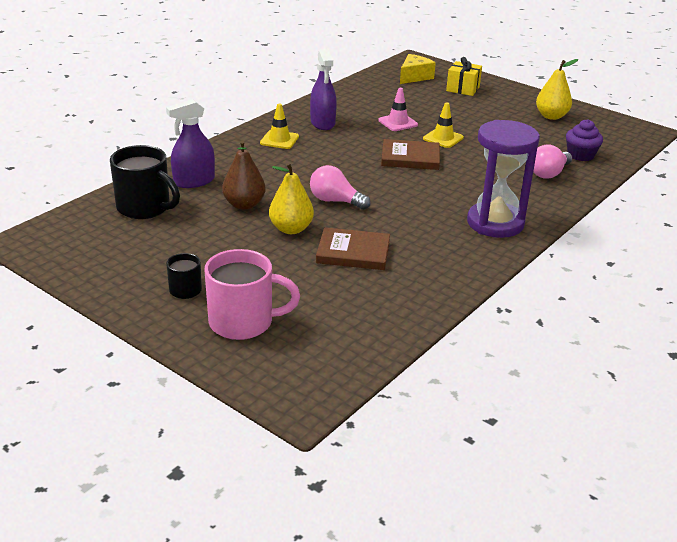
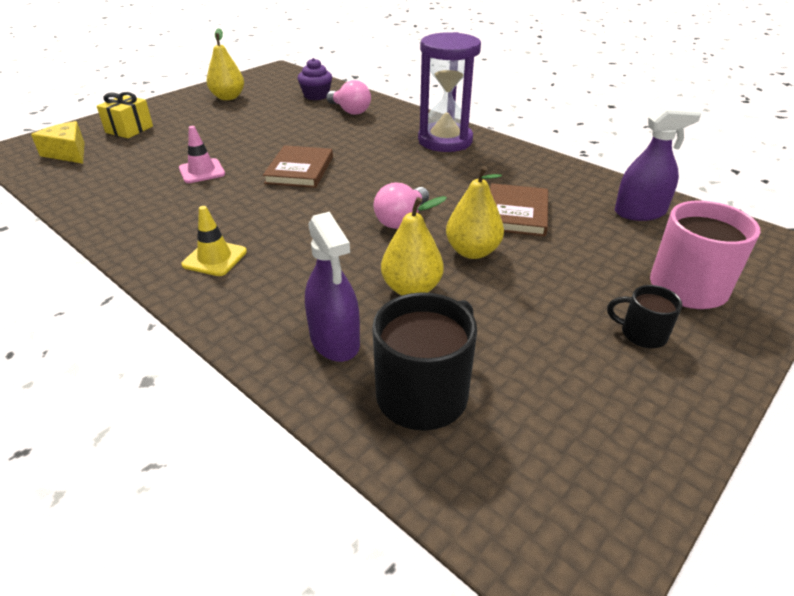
camera: 85 degrees left, 5 degrees up
brown pear [222,140,266,210] -> yellow pear [381,196,447,295]
purple spray bottle [310,49,337,130] -> purple spray bottle moved to [615,106,701,221]
yellow traffic cone [423,102,464,148] -> none

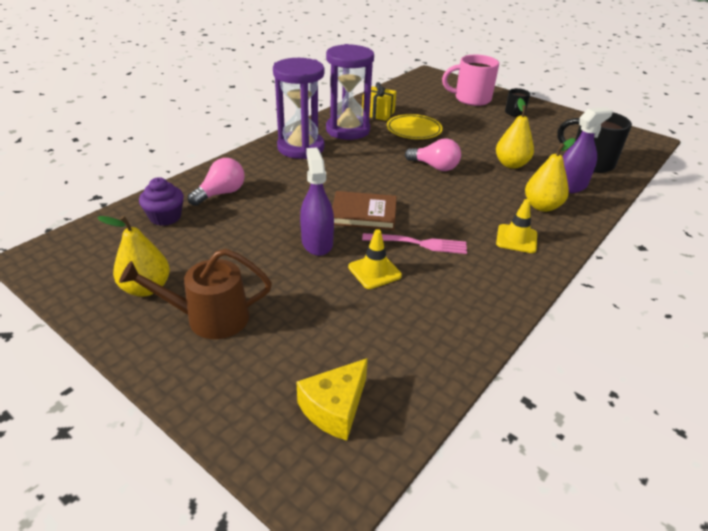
camera: 95 degrees left, 0 degrees up
yellow gift [97,92,153,138] -> yellow gift moved to [362,82,396,121]
pink traffic cone [179,126,225,183] -> yellow traffic cone [348,229,402,289]
yellow pear [446,166,504,259] -> yellow pear moved to [525,138,575,212]
brown book [490,183,548,237] -> yellow plate [387,114,443,139]
purple spray bottle [615,106,701,221] -> purple spray bottle moved to [300,148,334,256]
none -> brown watering can [119,249,272,339]
none -> purple hourglass [326,44,374,140]
none -> pink fork [362,233,467,254]

